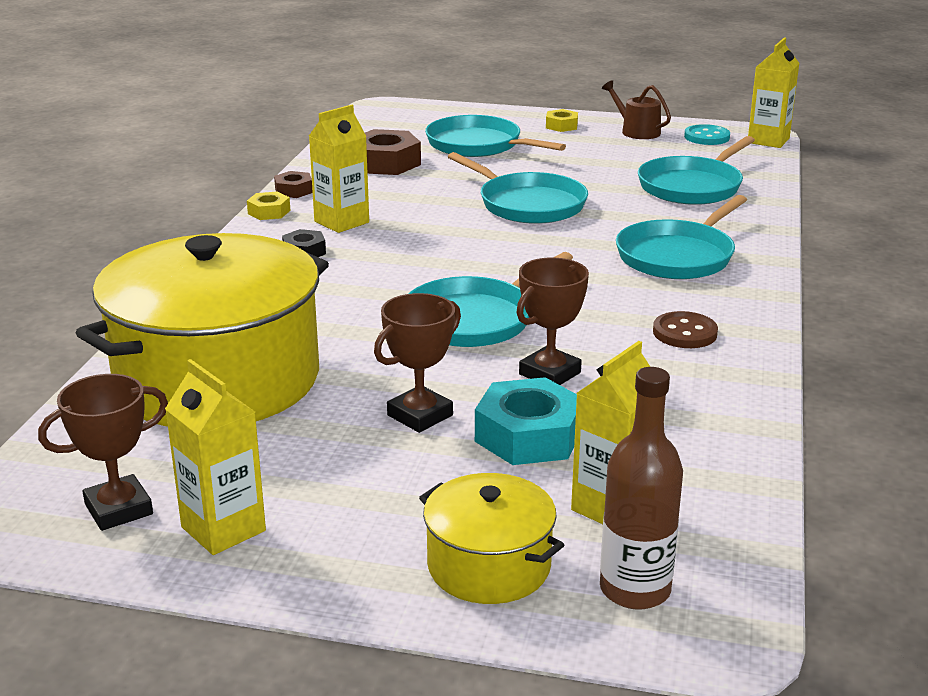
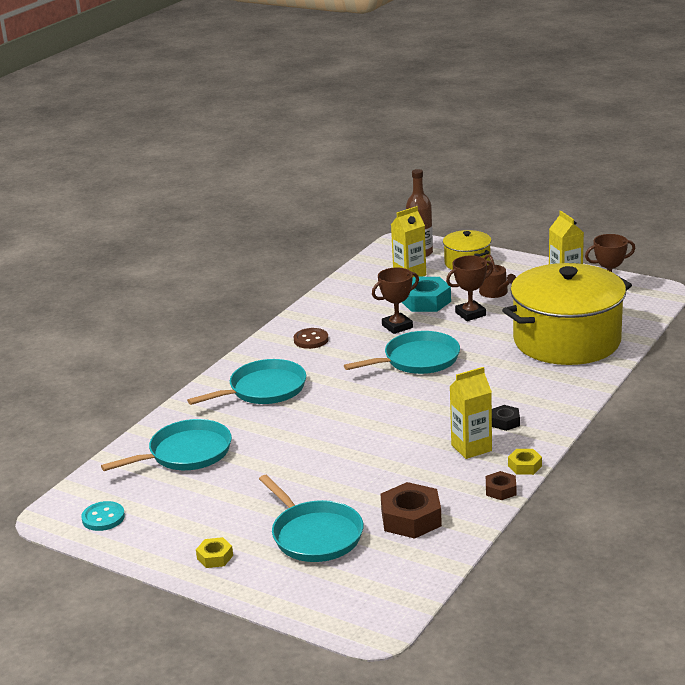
camera: 160 degrees left, 0 degrees up
turquoise pan [448,152,588,224] -> none
brown watering can [602,80,671,139] -> brown watering can moved to [479,254,516,298]
yellow carton [748,38,799,148] -> none

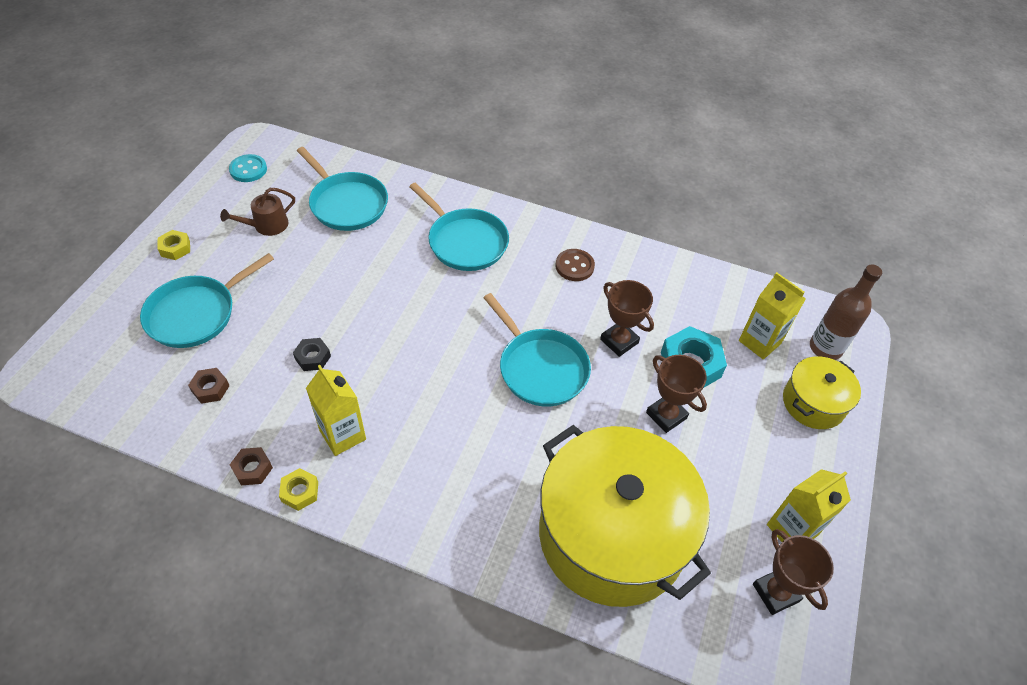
camera: 75 degrees right, 25 degrees up
brown nut [381,482,442,539] -> brown nut [188,368,230,404], size x0.54
brown watering can [479,254,516,298] -> brown watering can moved to [220,188,295,236]
black nut [492,405,520,431] -> black nut moved to [293,338,331,371]

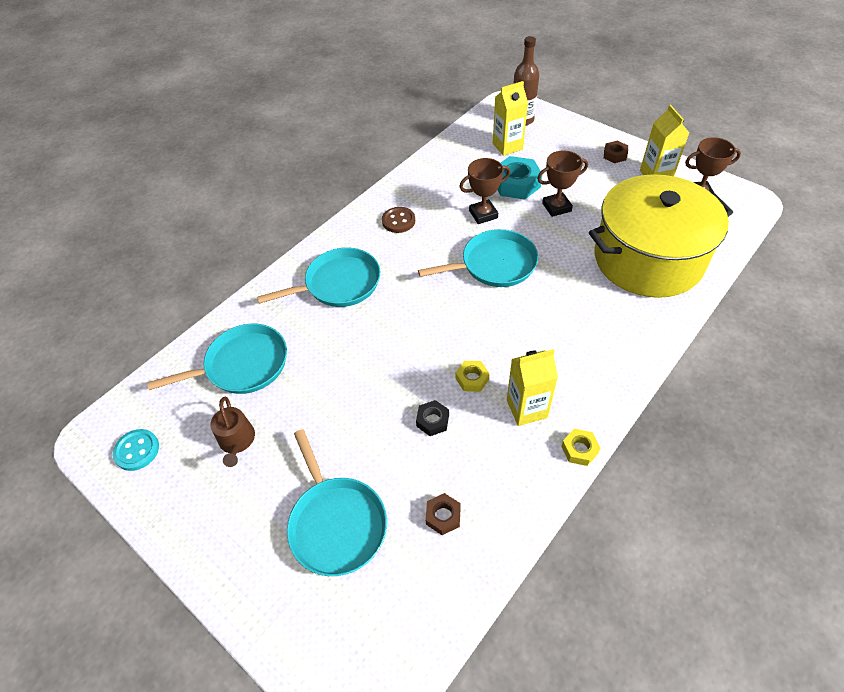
camera: 65 degrees left, 0 degrees up
yellow nut [158,230,190,260] -> yellow nut moved to [456,361,490,392]
brown nut [230,447,273,485] -> brown nut moved to [604,141,628,163]
yellow pot [783,356,861,429] -> none

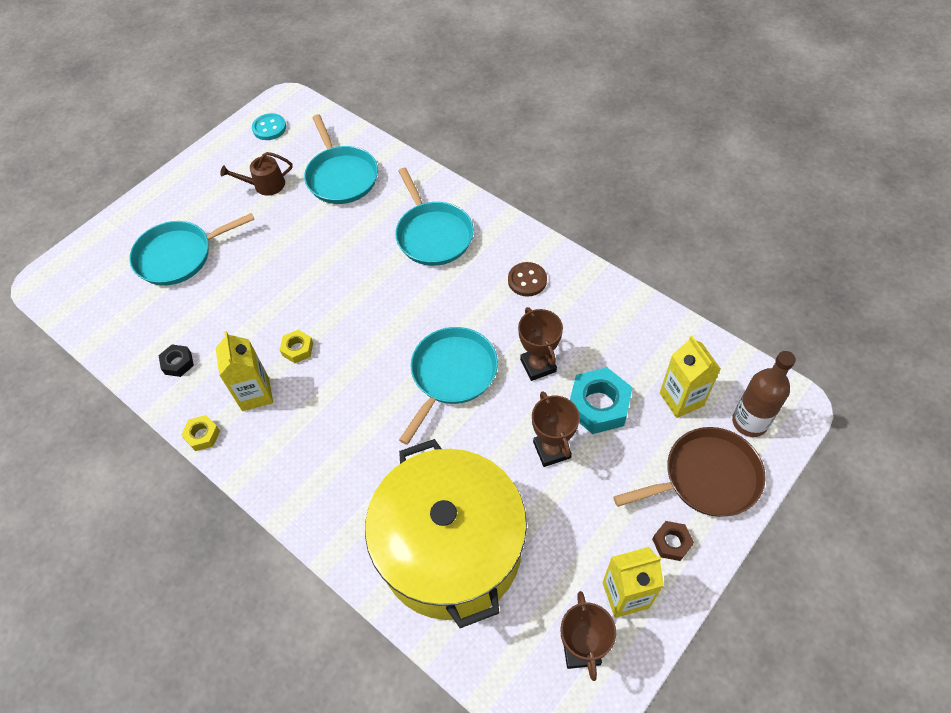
camera: 90 degrees right, 5 degrees up
black nut [416,400,449,436] -> black nut moved to [158,345,194,377]
turquoise pan [418,229,538,287] -> turquoise pan turned 135 degrees counterclockwise [399,327,498,445]
brown nut [426,493,461,535] -> none
none -> brown pan [613,427,766,517]

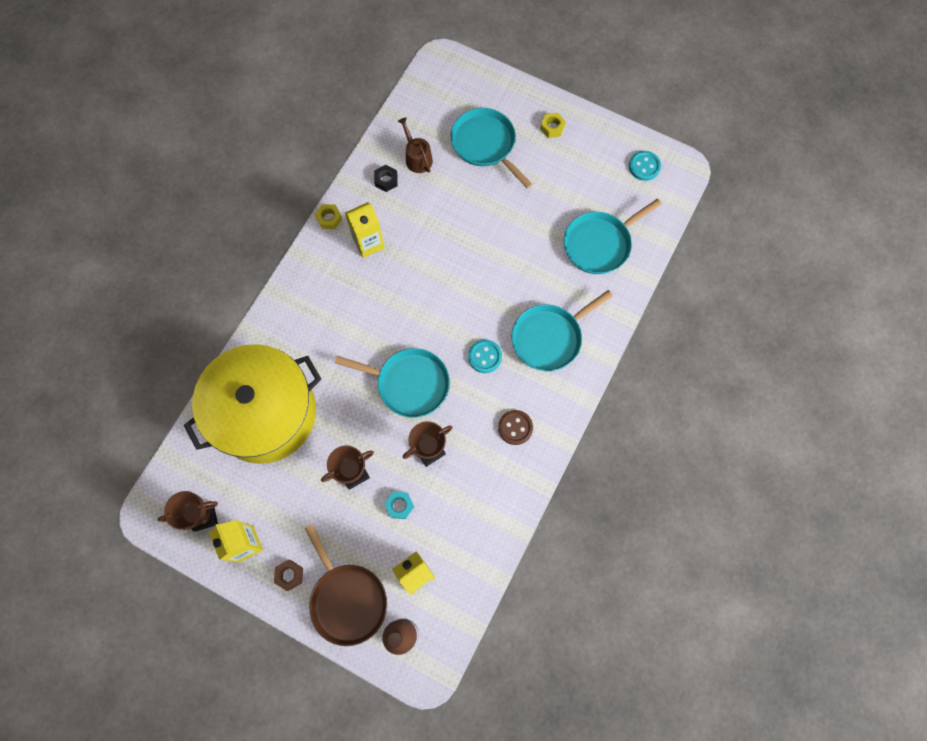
camera: 75 degrees right, 15 degrees up
brown watering can [220,152,293,196] -> brown watering can moved to [398,117,433,173]
yellow nut [280,330,313,363] -> yellow nut moved to [540,113,566,138]
turquoise nut [570,367,633,434] -> turquoise nut [384,491,414,519], size x0.54
none -> turquoise button [468,340,502,373]

